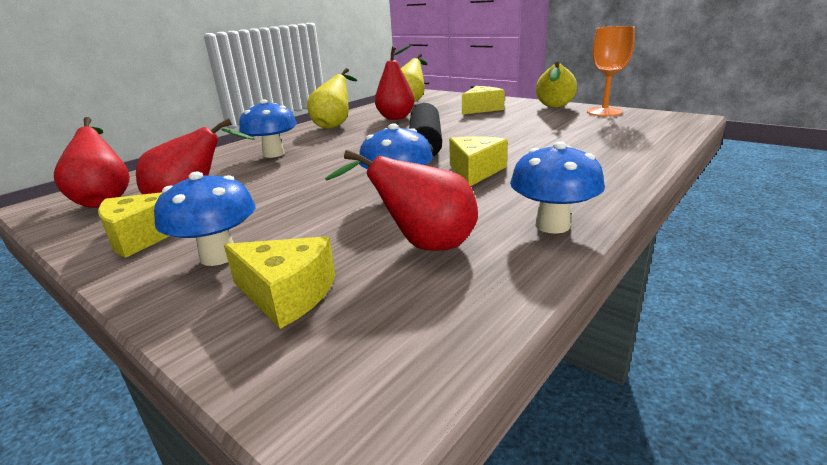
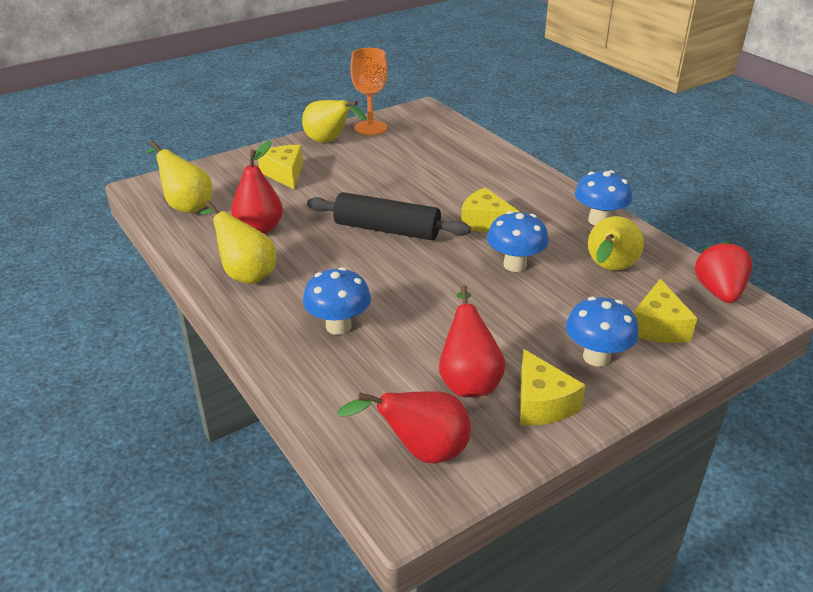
camera: 75 degrees left, 10 degrees up
yellow cheese [224,236,335,329] -> yellow cheese turned 150 degrees clockwise [633,279,697,343]
red pear [325,150,478,251] -> yellow pear [588,216,644,271]
none -> red strawberry [695,241,753,303]

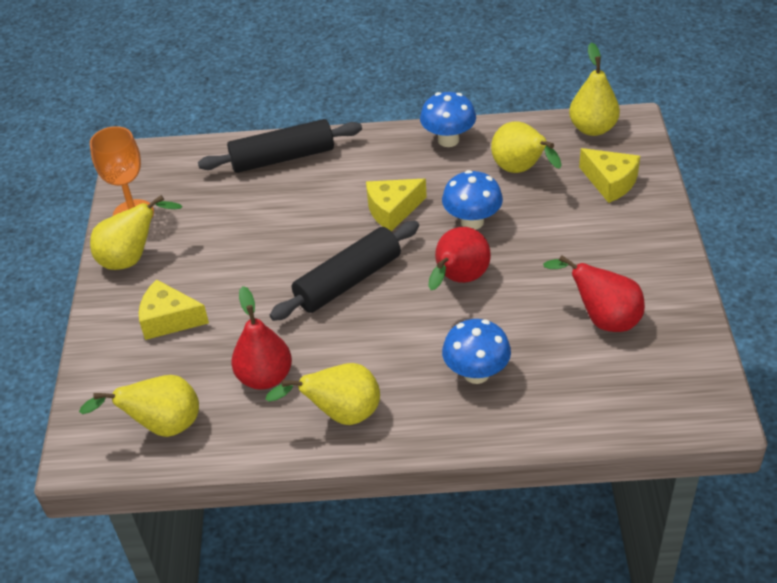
camera: 55 degrees left, 10 degrees up
red pear [337,392,471,463] -> red pear moved to [428,227,491,290]
yellow cheese [520,349,586,425] -> none
blue mushroom [566,297,639,367] -> none
red strawberry [695,241,753,303] -> yellow pear [569,43,620,136]
none -> black rolling pin [198,119,362,173]

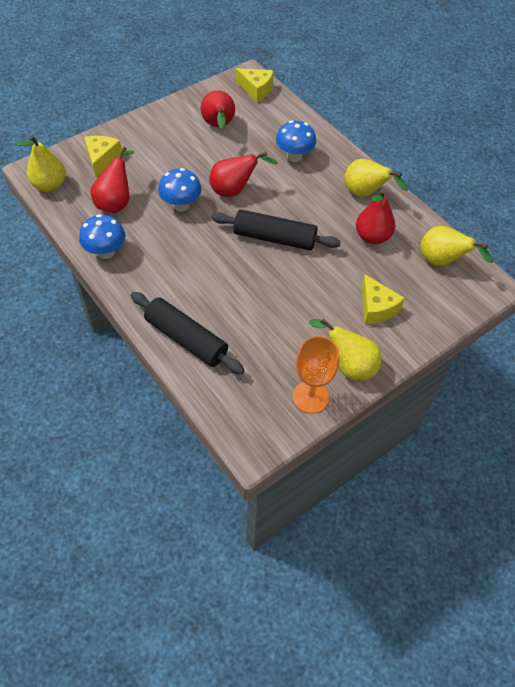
camera: 130 degrees left, 10 degrees up
yellow cheese [366,179,427,232] -> yellow cheese moved to [236,68,273,102]
yellow pear [491,121,561,173] -> red pear [90,147,134,213]

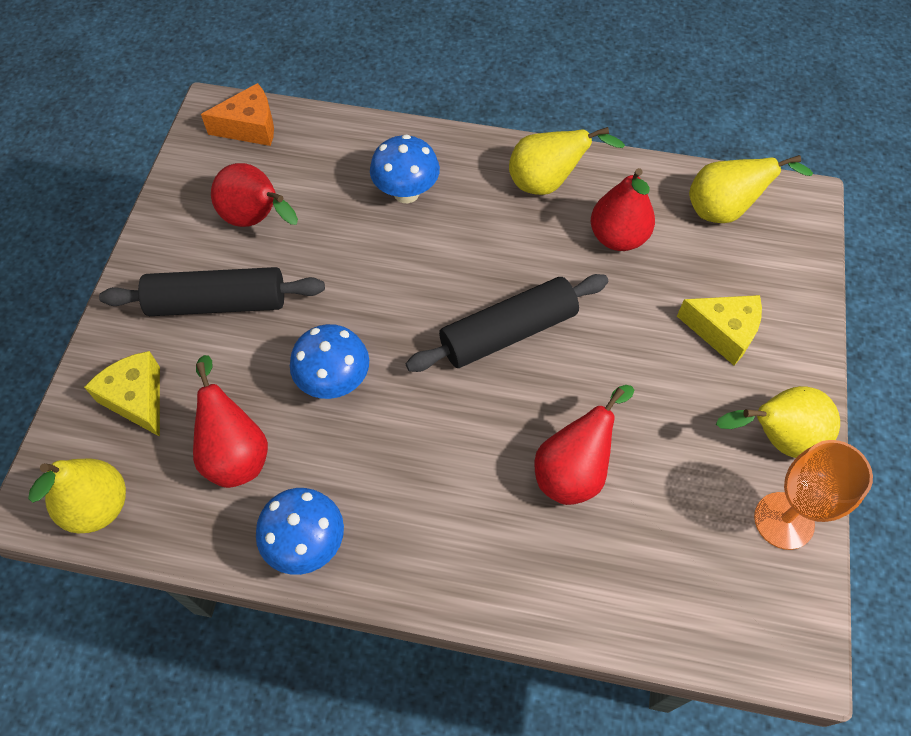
camera: 40 degrees left, 5 degrees up
black rolling pin [130,292,244,374] -> black rolling pin moved to [99,267,325,316]
red pear [209,152,278,197] -> red pear moved to [535,385,634,505]
yellow cheese [236,68,273,102] -> orange cheese [201,83,274,146]

